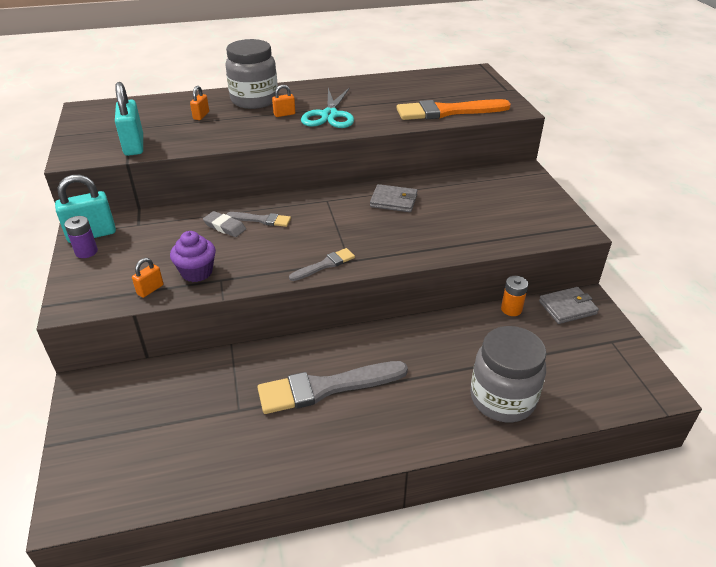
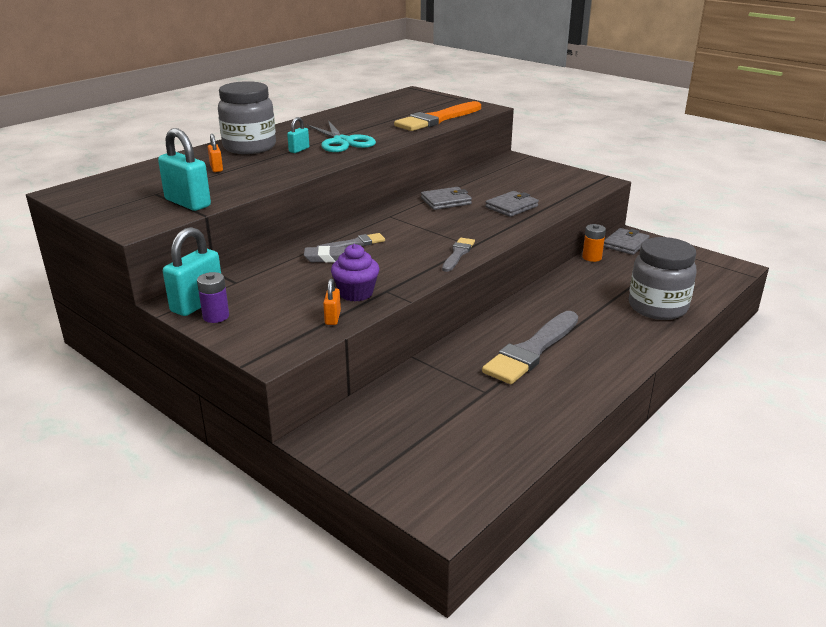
camera: 35 degrees left, 10 degrees down
orange padlock [272,85,295,117] -> turquoise padlock [287,117,309,153]
none -> grey wallet [485,191,539,217]

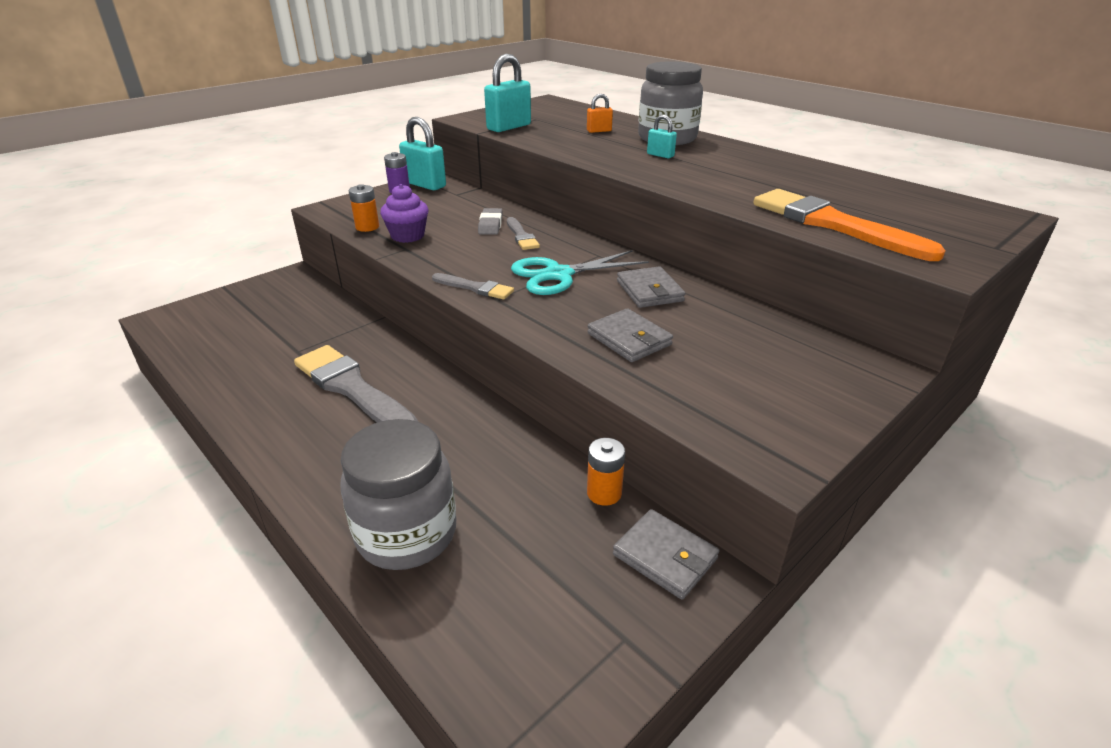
camera: 95 degrees right, 5 degrees up
turquoise scissors [307,120,376,152] -> turquoise scissors moved to [511,250,649,295]
orange padlock [323,278,341,325] -> orange battery [349,184,379,232]

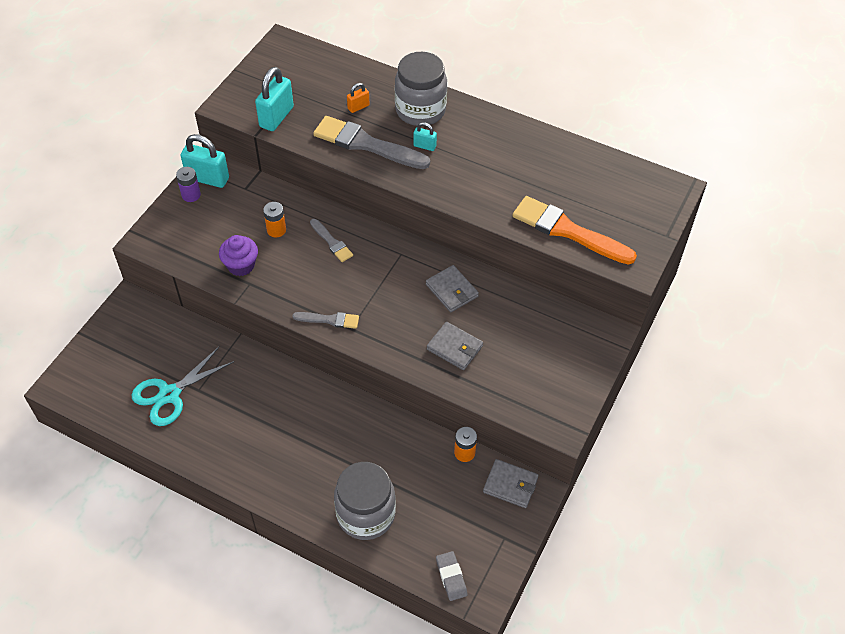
camera: 20 degrees left, 20 degrees up
grey brush [294,345,418,423] -> grey brush moved to [313,116,430,169]
orange battery [349,184,379,232] -> orange battery moved to [263,202,286,238]
grey eraser [478,208,502,235] -> grey eraser moved to [436,551,468,601]
turquoise scissors [511,250,649,295] -> turquoise scissors moved to [132,346,234,426]

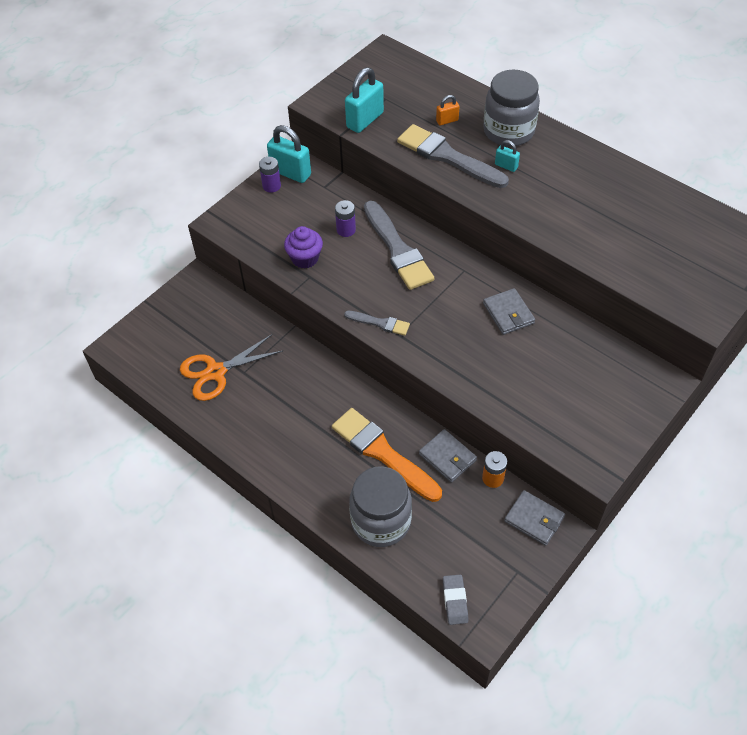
camera: 15 degrees right, 0 degrees up
turquoise scissors [132,346,234,426] -> orange scissors [180,334,283,401]
orange battery [263,202,286,238] -> purple battery [335,200,356,237]
grey brush [310,219,353,262] -> grey brush [364,201,435,290], size x1.95
grey wallet [427,322,483,370] -> grey wallet moved to [419,429,477,483]
orange brush [512,196,637,265] -> orange brush moved to [332,408,442,502]

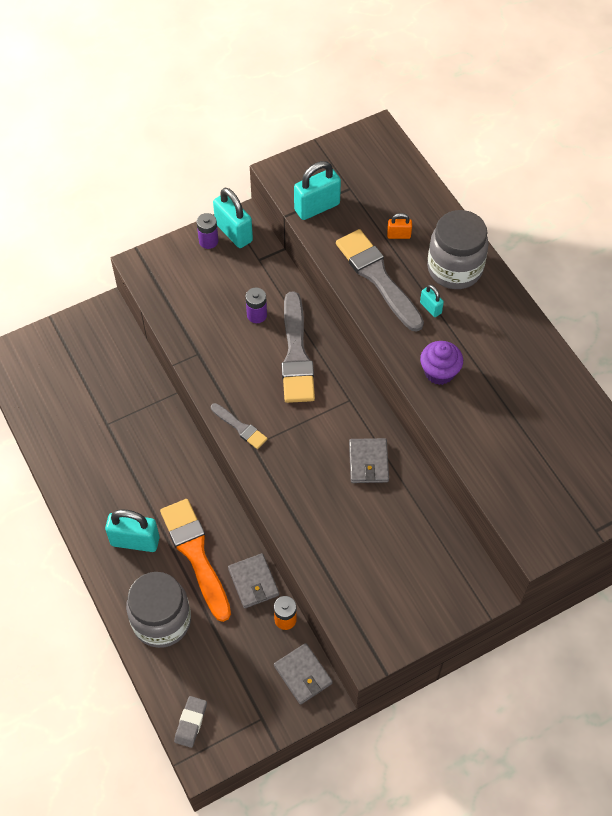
camera: 20 degrees right, 5 degrees up
orange scissors [180,334,283,401] -> none
purple cupcake [284,226,323,268] -> purple cupcake moved to [420,341,463,385]
none -> turquoise padlock [105,509,160,552]

